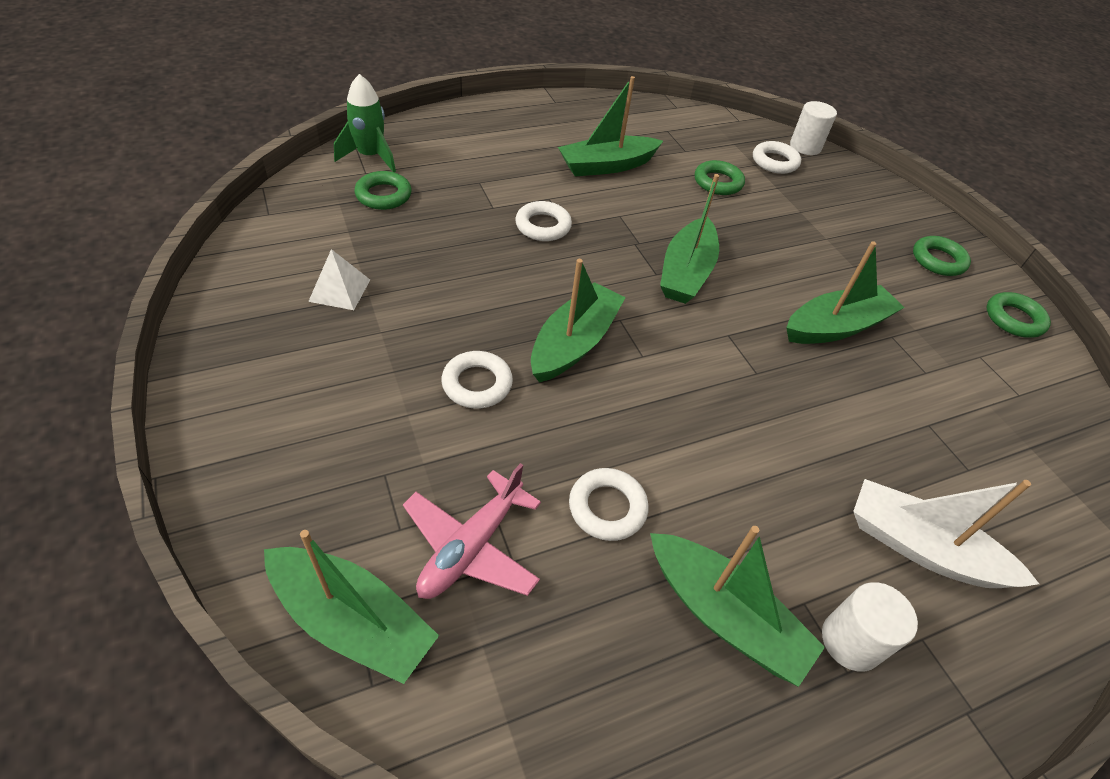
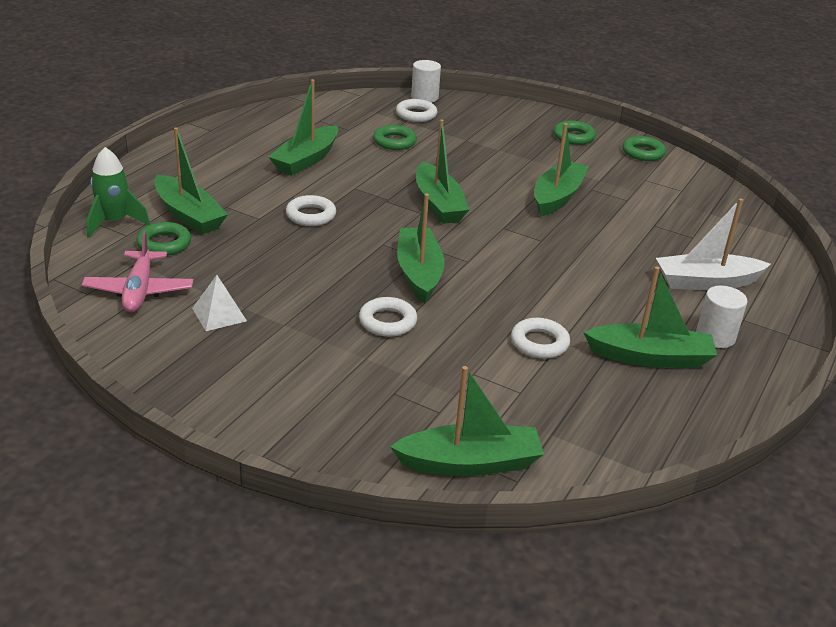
camera: 35 degrees left, 15 degrees down
pink plane [403,463,541,599] -> pink plane moved to [82,231,194,312]
none -> green boat [154,127,228,234]

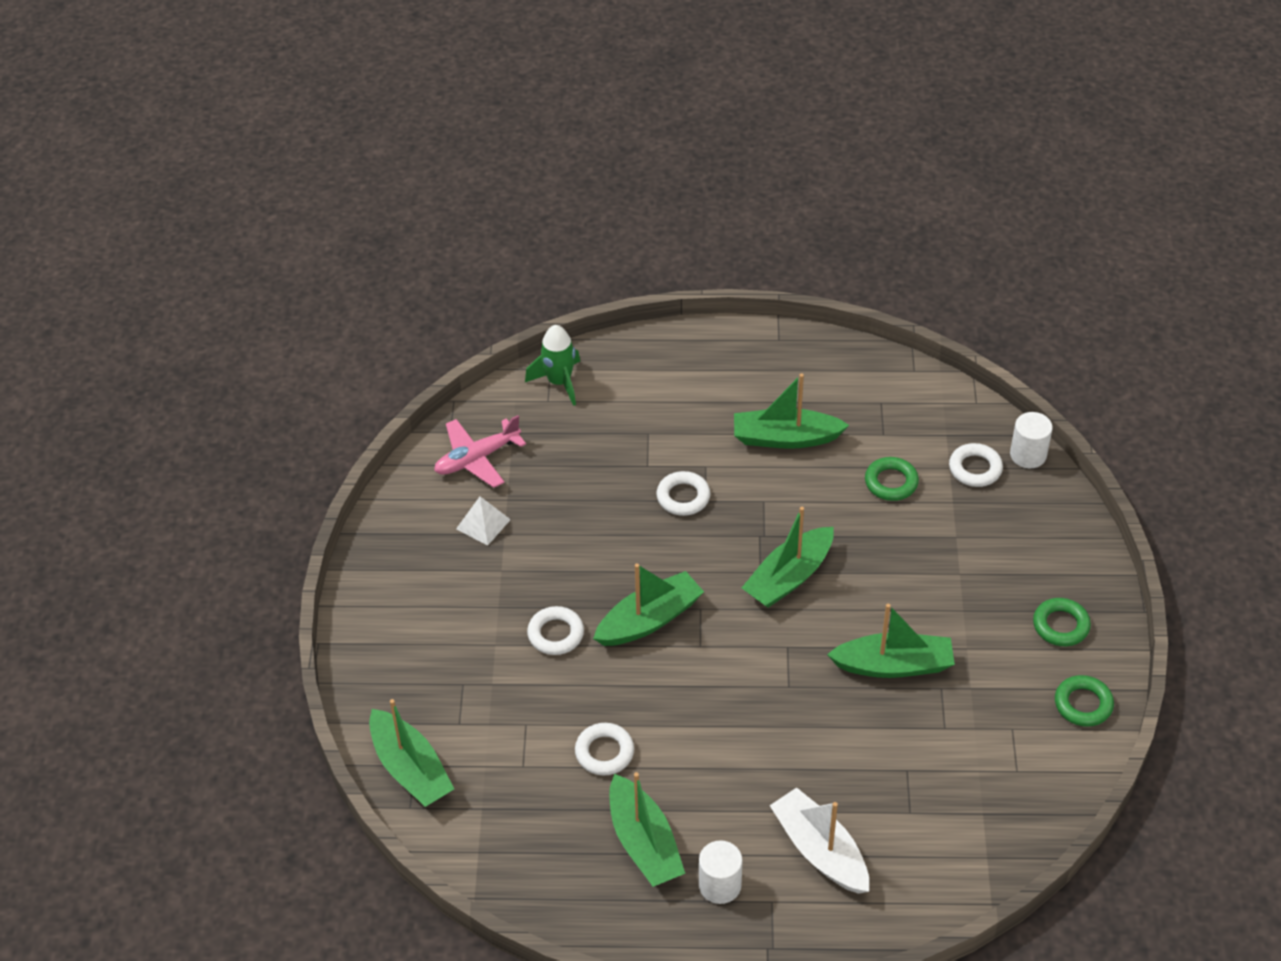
camera: 65 degrees right, 15 degrees up
green ring [136,222,191,256] -> none
green boat [154,127,228,234] -> none

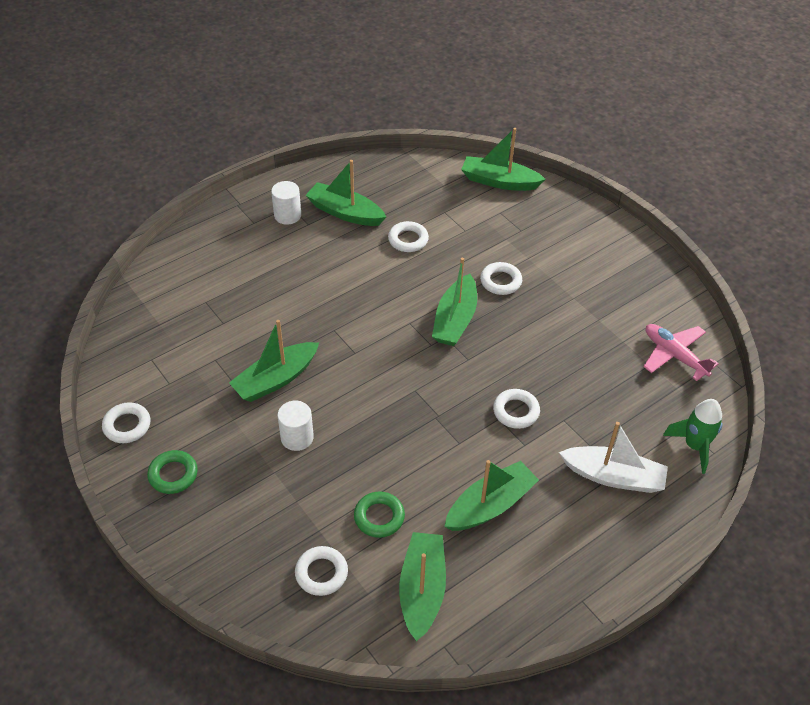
camera: 140 degrees right, 0 degrees up
pink plane [434,415,526,488] -> pink plane turned 60 degrees counterclockwise [644,324,719,381]
white pyramid [456,496,511,546] -> none
green boat [742,507,834,608] -> green boat moved to [399,532,446,641]
white boat [769,787,869,894] -> white boat moved to [559,422,668,493]
white cylinder [1010,412,1053,468] -> white cylinder moved to [277,401,314,451]
green ring [1055,675,1114,727] -> white ring [102,402,150,443]

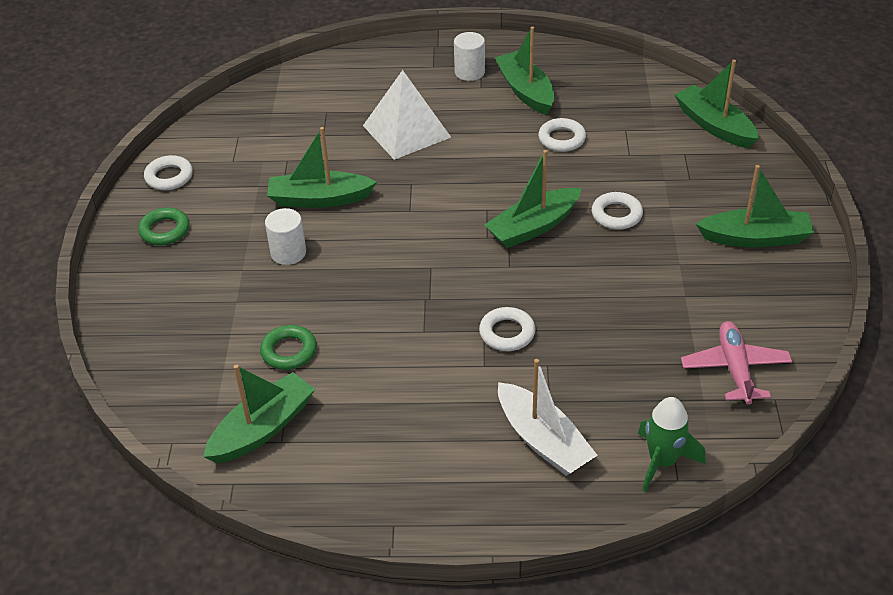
camera: 40 degrees right, 5 degrees down
white ring [295,546,348,596] -> none
green boat [444,460,539,531] -> green boat moved to [696,165,814,248]
none -> white pyramid [363,70,451,160]

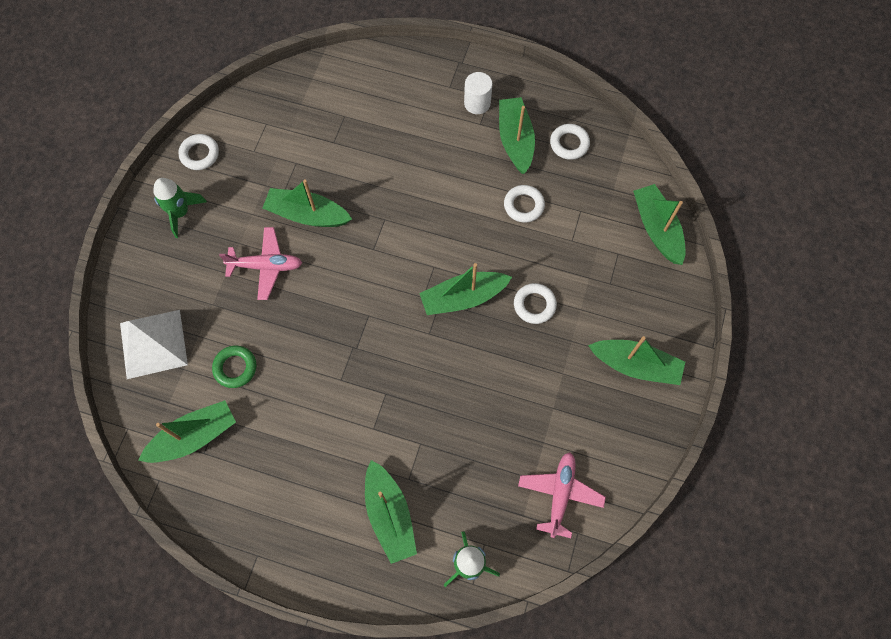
camera: 15 degrees right, 25 degrees up
green ring [138,207,189,245] -> green rocket [153,178,207,238]
white cylinder [265,208,306,265] -> pink plane [219,227,302,300]
white pyramid [363,70,451,160] -> white pyramid moved to [120,310,188,379]
white ring [479,307,536,351] -> white ring moved to [550,124,590,160]
white boat [498,359,598,476] -> green boat [365,460,417,564]

